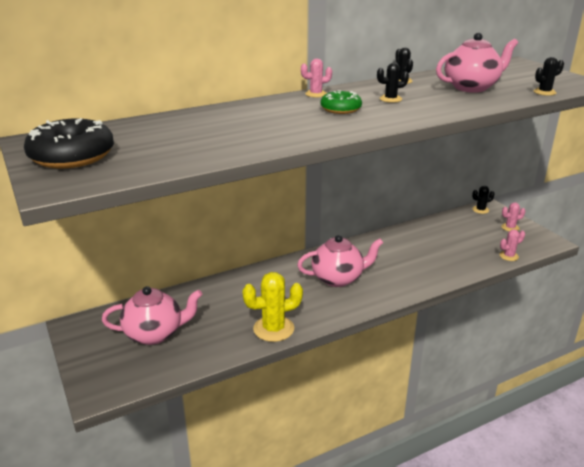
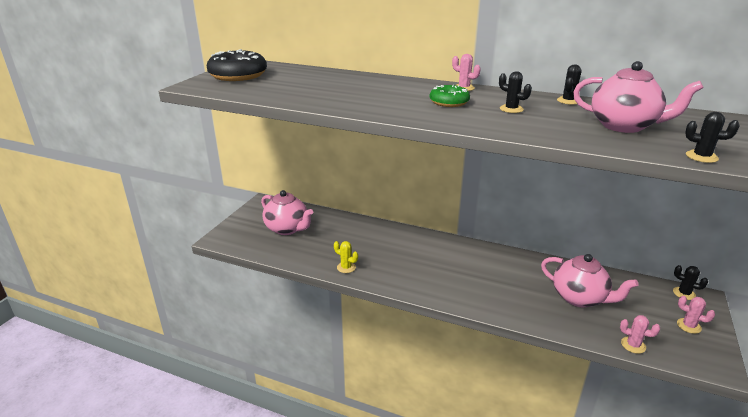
camera: 50 degrees right, 0 degrees up
yellow cactus [242,272,303,342] -> yellow cactus [334,241,358,273], size x0.55
pink teapot [297,235,383,287] -> pink teapot moved to [541,254,639,307]

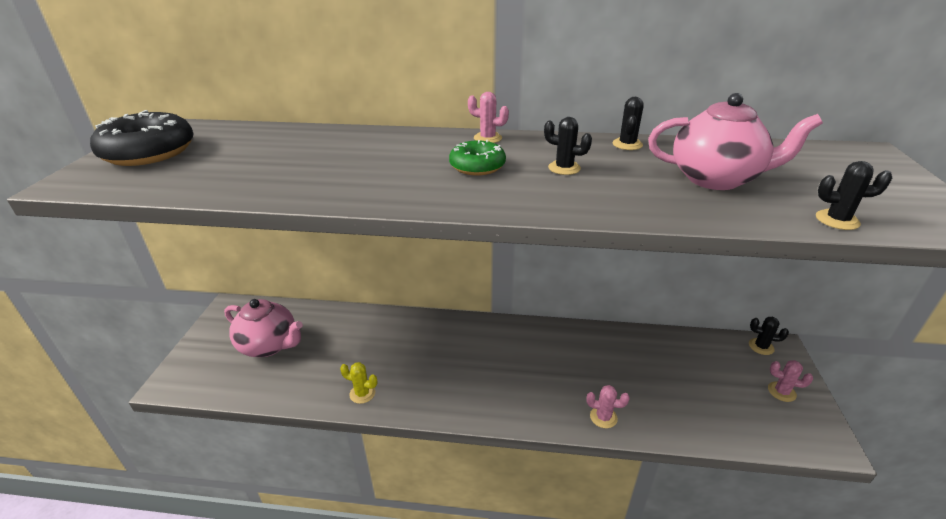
camera: 15 degrees left, 5 degrees up
pink teapot [541,254,639,307] -> none
pink cactus [620,315,660,354] -> pink cactus moved to [586,385,630,428]

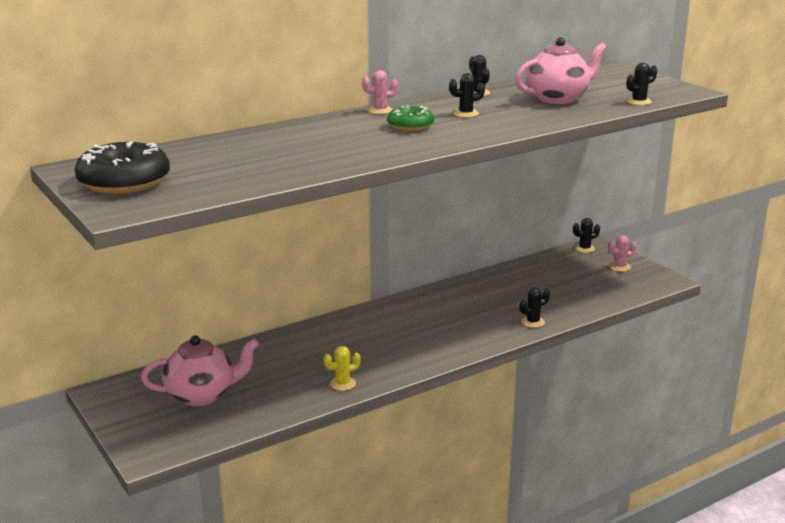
camera: 40 degrees left, 10 degrees down
pink cactus [586,385,630,428] -> black cactus [519,287,550,328]

